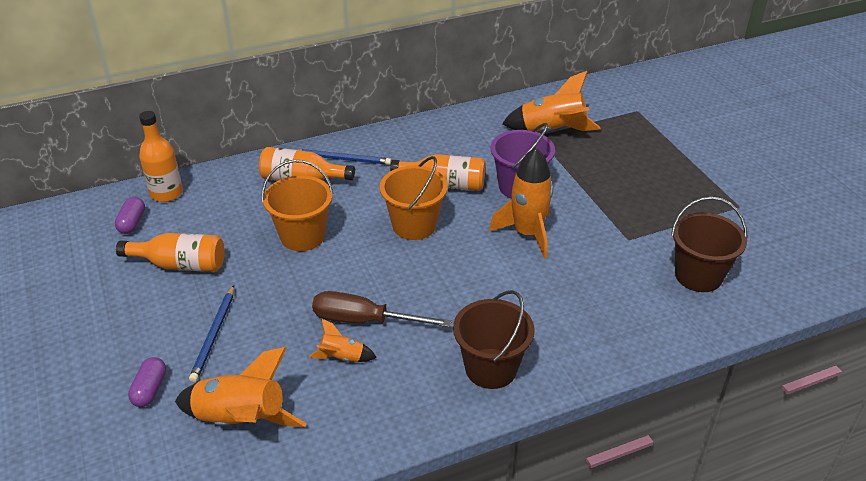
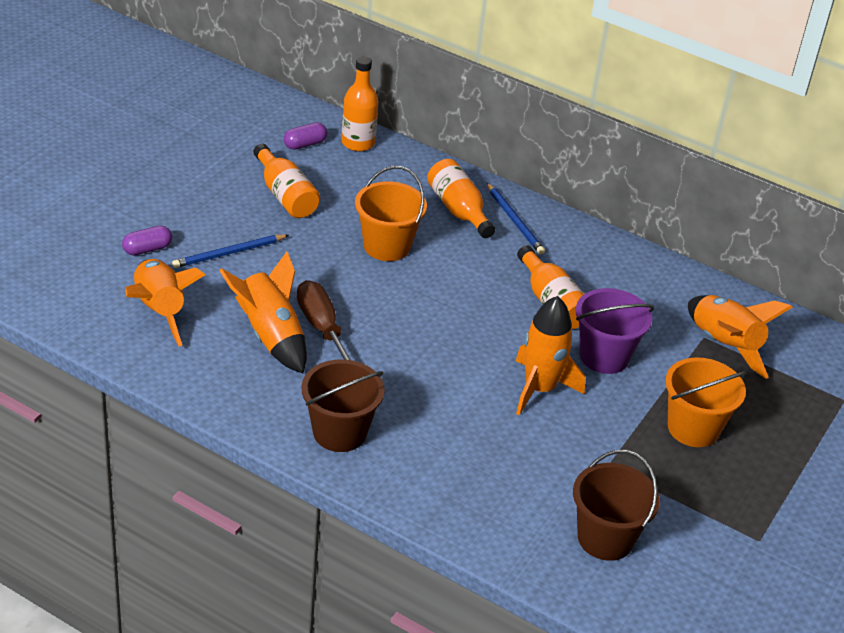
camera: 50 degrees right, 0 degrees up
orange rocket [309,318,377,362] -> orange rocket [219,252,307,373], size x1.94
orange bucket [380,156,448,240] -> orange bucket moved to [665,357,746,447]

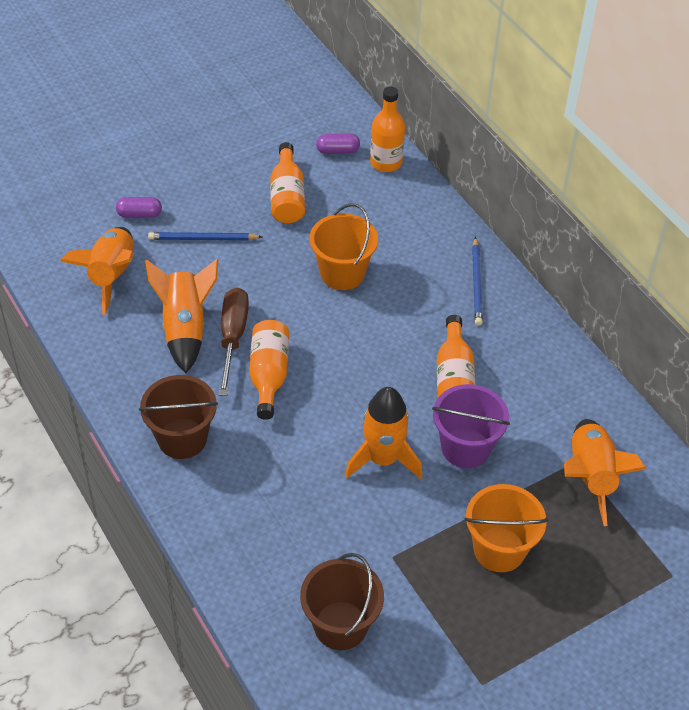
camera: 30 degrees right, 10 degrees up
orange bottle [427,159,495,238] -> orange bottle moved to [249,320,289,420]

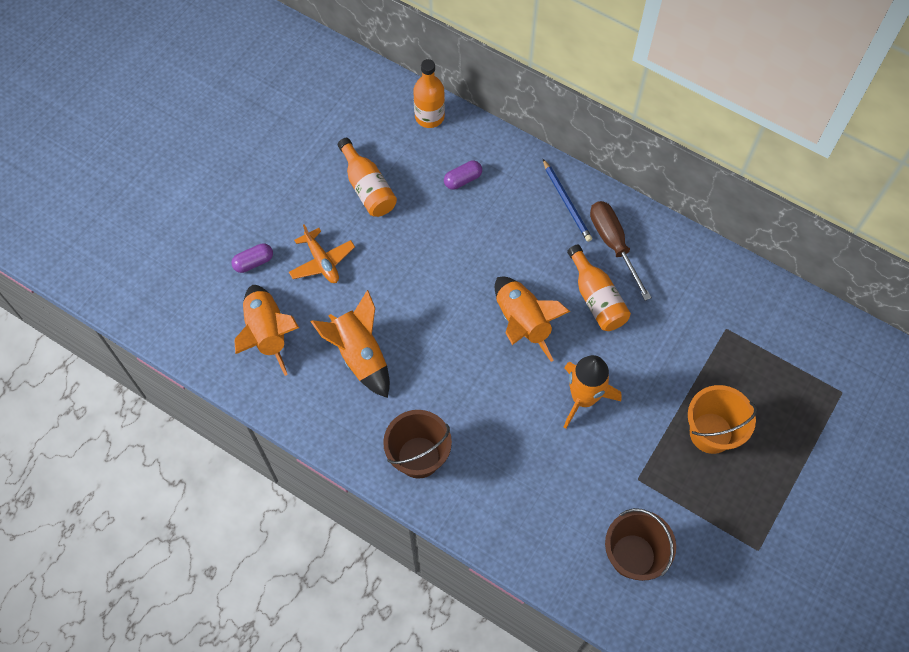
camera: 25 degrees left, 15 degrees up
blue pencil [148,232,262,241] -> orange plane [289,224,355,283]
brown screwdriver [219,287,249,396] -> brown screwdriver moved to [590,201,652,301]
orange bottle [249,320,289,420] -> none
orange bucket [310,203,378,290] -> none
purple capsule [316,133,360,154] -> purple capsule moved to [444,160,482,190]
purple bucket [432,384,510,468] -> none
orange rocket [564,419,646,526] -> orange rocket moved to [495,277,571,362]

